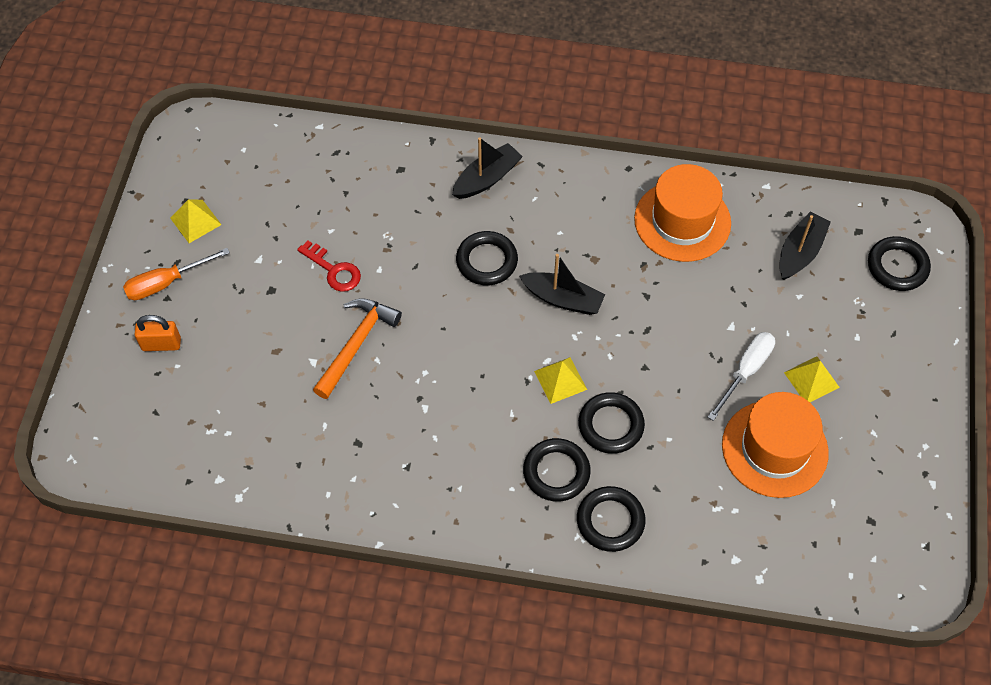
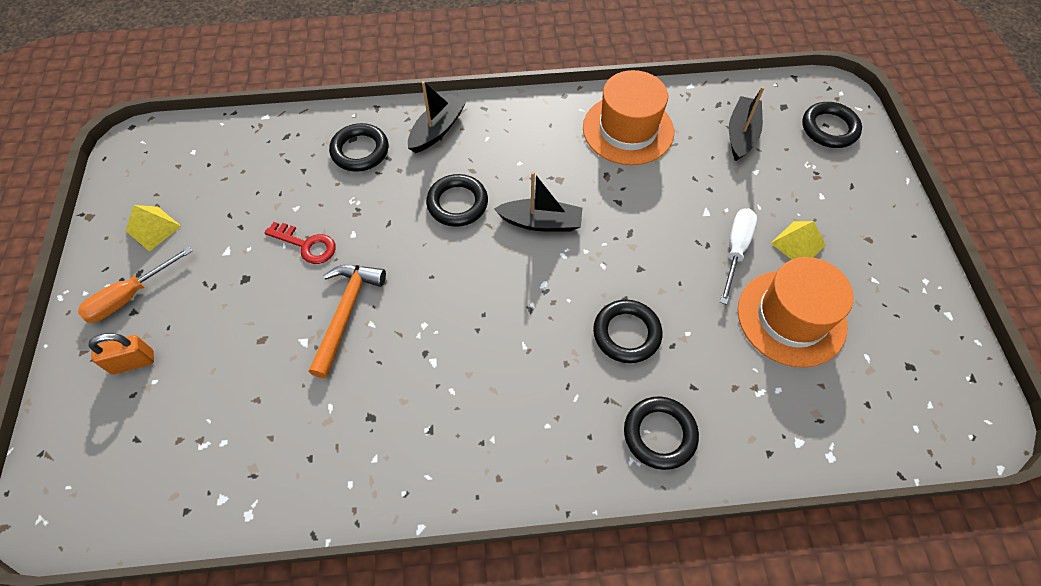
camera: 15 degrees left, 0 degrees up
black ring [523,438,591,502] -> black ring moved to [329,123,388,172]
yellow pyramid [534,357,587,404] -> none

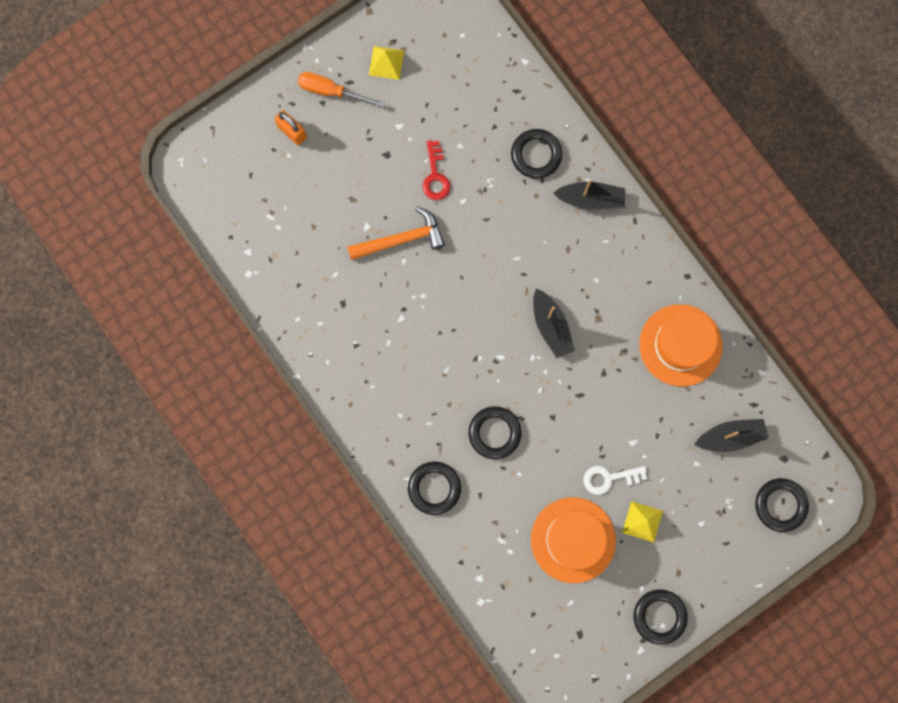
camera: 60 degrees right, 20 degrees up
black ring [426,174,488,227] -> black ring moved to [633,590,688,645]
white screwdriver [720,208,757,305] -> white key [583,466,647,495]

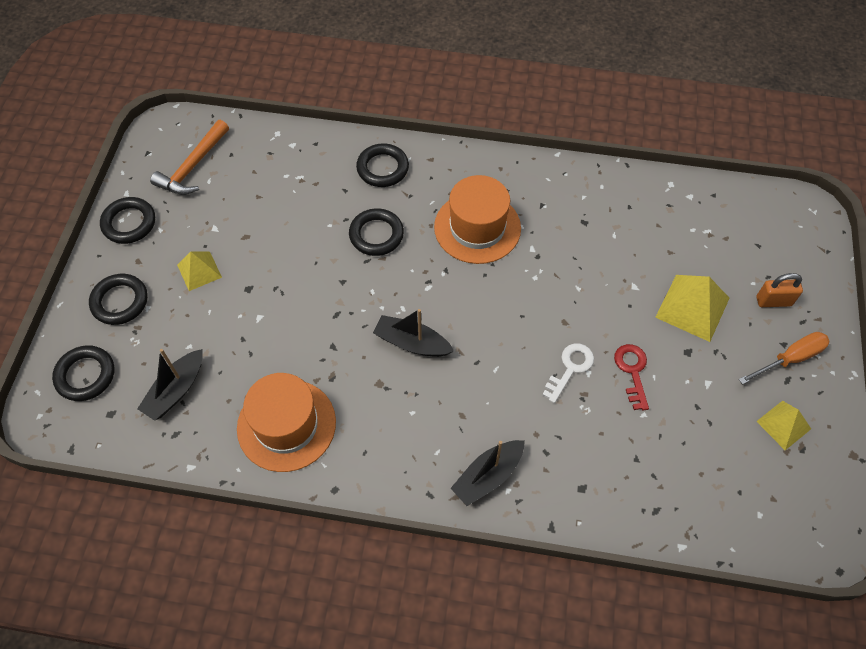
camera: 135 degrees right, 20 degrees down
orange hammer [347,207,445,260] -> orange hammer moved to [150,120,229,195]
red key [422,140,451,200] -> red key turned 45 degrees clockwise [614,344,649,411]
black ring [511,129,562,178] -> black ring moved to [89,274,148,325]
orange hat [531,497,616,583] -> orange hat moved to [434,175,521,264]
white key [583,466,647,495] -> white key moved to [542,343,594,403]
none -> yellow pyramid [655,275,730,342]

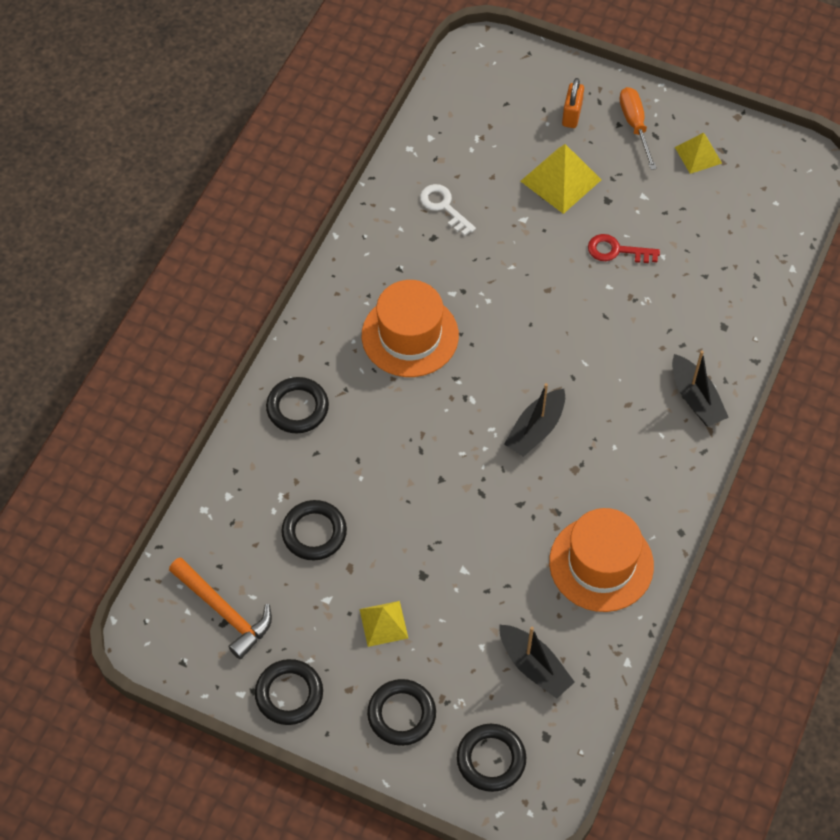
camera: 75 degrees left, 0 degrees up
black ring [349,208,404,256] -> black ring moved to [281,500,347,560]
white key [542,343,594,403] -> white key moved to [420,184,476,236]

